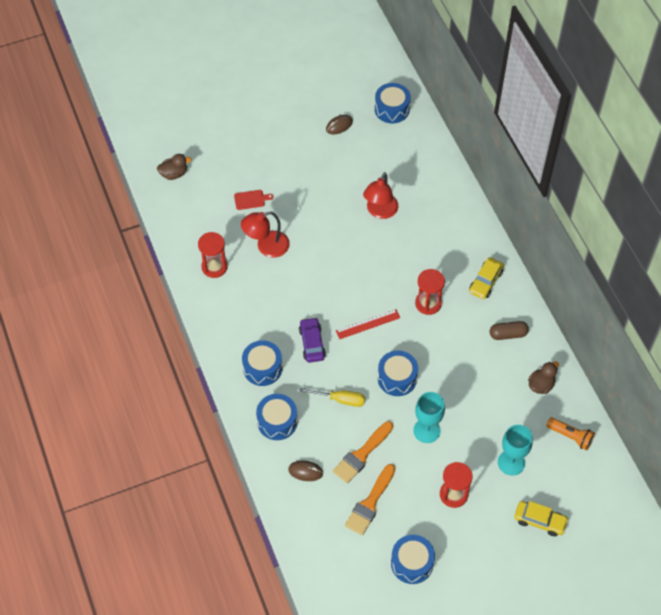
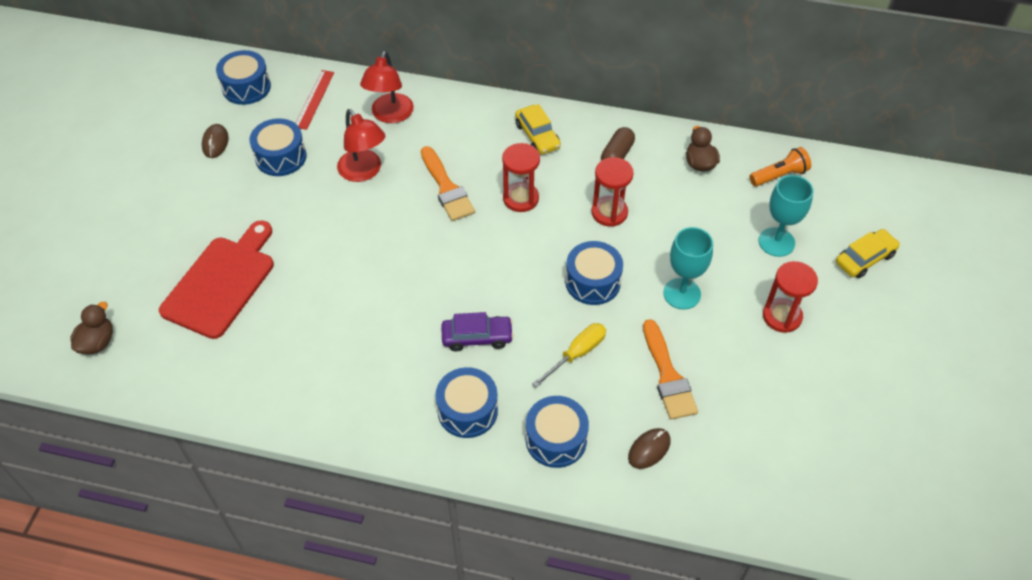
camera: 55 degrees left, 5 degrees down
red hourglass [198,232,228,278] -> red hourglass moved to [591,157,634,227]
red cutting board [234,190,274,210] -> red cutting board [159,220,274,339], size x2.42
red lamp [241,211,290,258] -> red lamp moved to [360,51,414,123]
purple car [299,317,326,363] -> purple car turned 150 degrees clockwise [441,312,514,351]
red ruler [336,309,400,339] -> red ruler moved to [296,70,334,130]
orange brush [345,464,395,535] -> orange brush moved to [421,146,475,221]
blue drum [391,535,435,584] -> blue drum moved to [249,118,306,176]

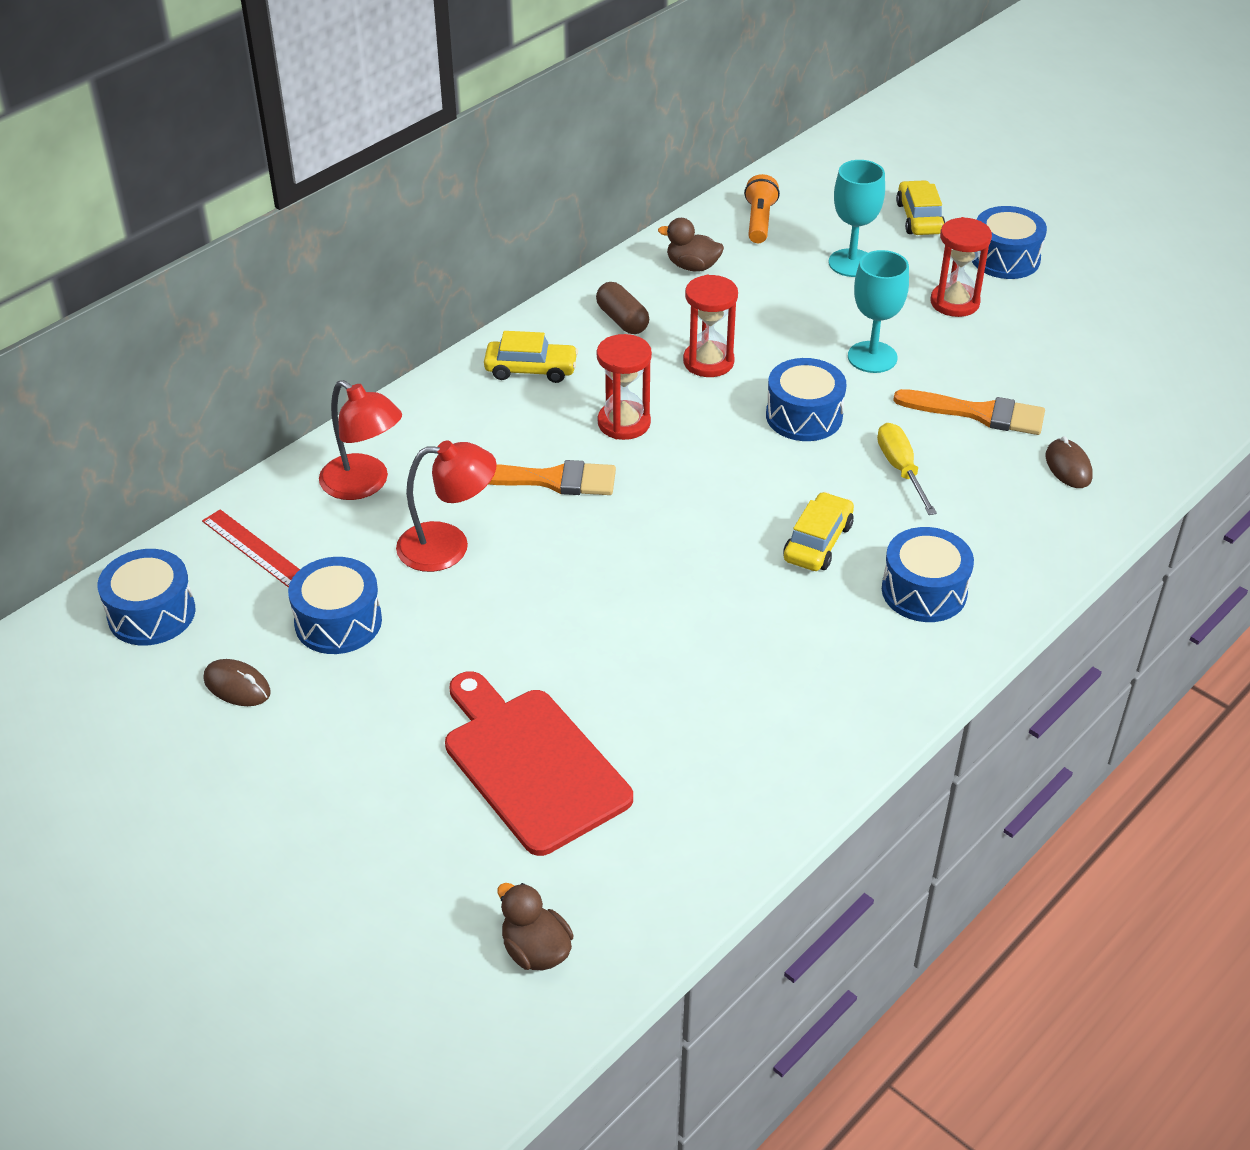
camera: 60 degrees left, 10 degrees down
purple car [441,312,514,351] -> yellow car [783,492,854,571]
blue drum [526,396,589,468] -> blue drum moved to [972,206,1047,279]

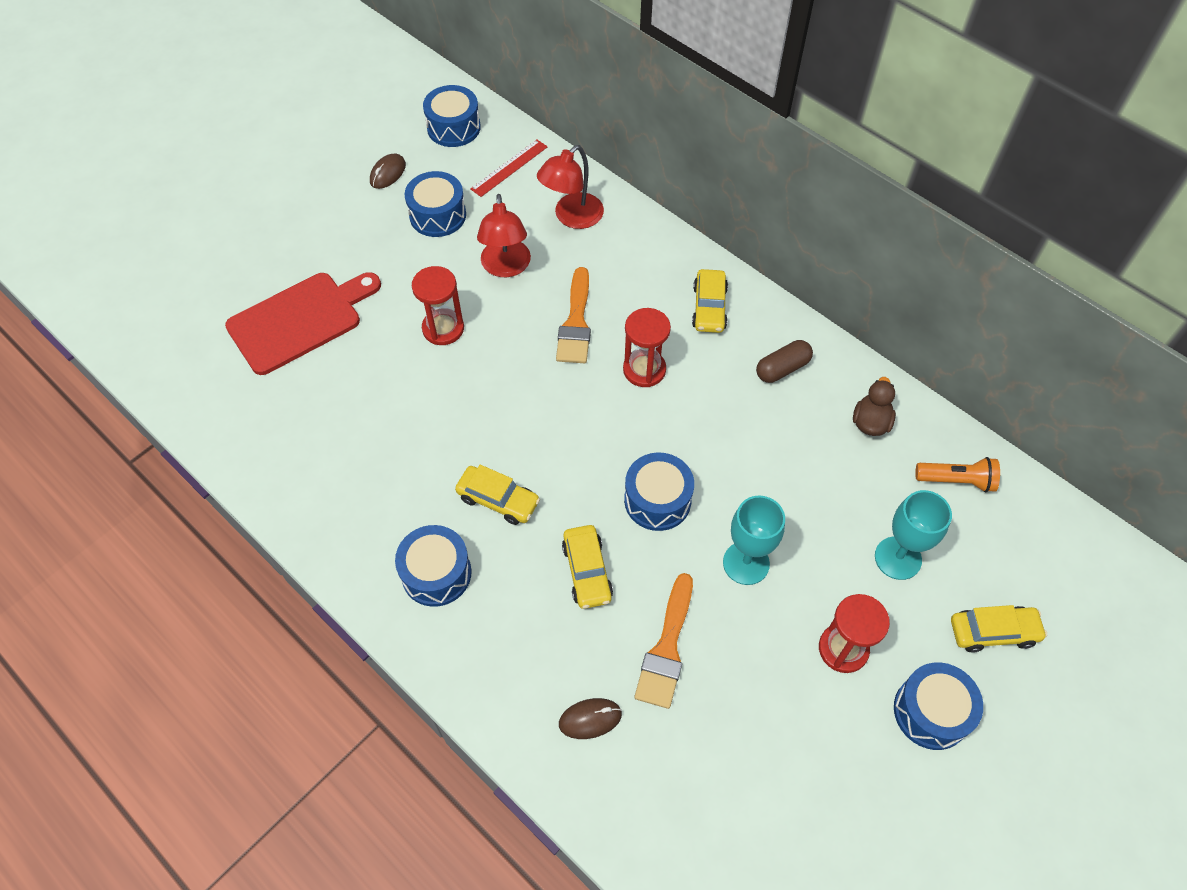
camera: 90 degrees right, 15 degrees up
brown duck [497,883,574,970] -> none
red hourglass [683,275,738,377] -> red hourglass moved to [412,266,464,345]
yellow screwdriver [877,423,937,515] -> yellow car [562,525,613,609]

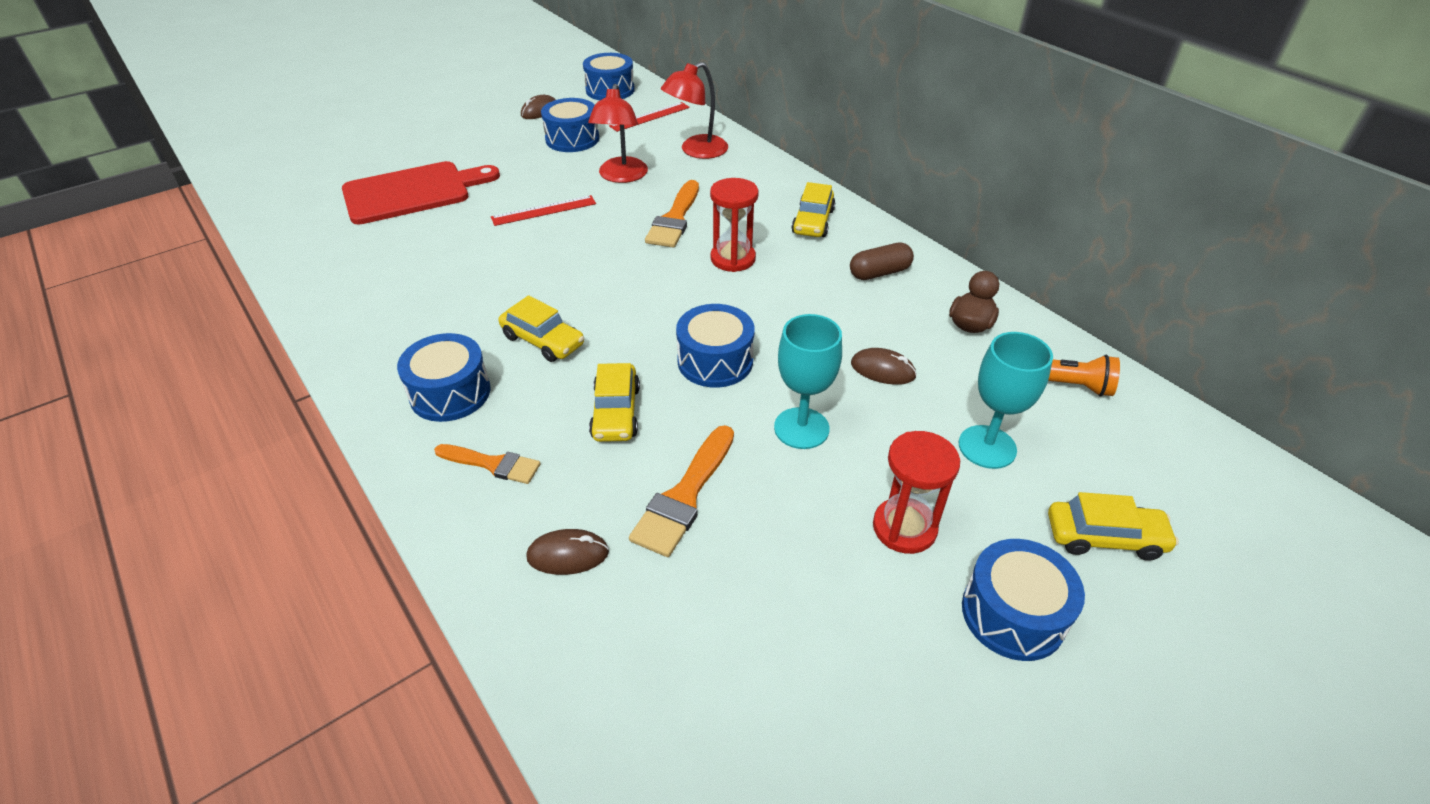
camera: 10 degrees right, 15 degrees down
red hourglass [412,266,464,345] -> red ruler [491,195,596,226]
none -> orange brush [434,444,541,484]
none -> brown mouse [851,348,917,385]

